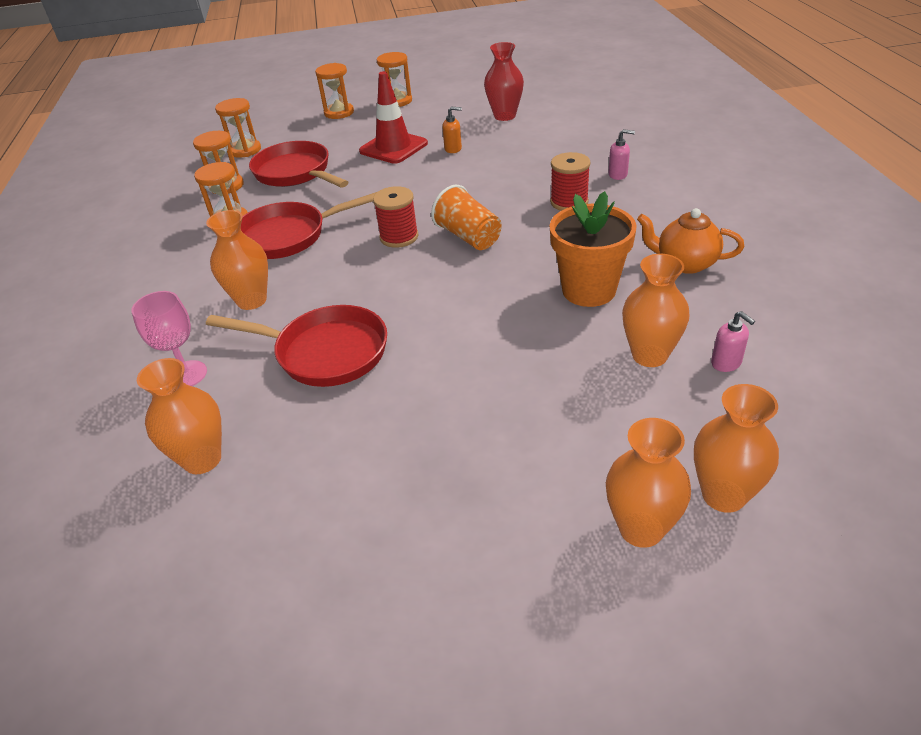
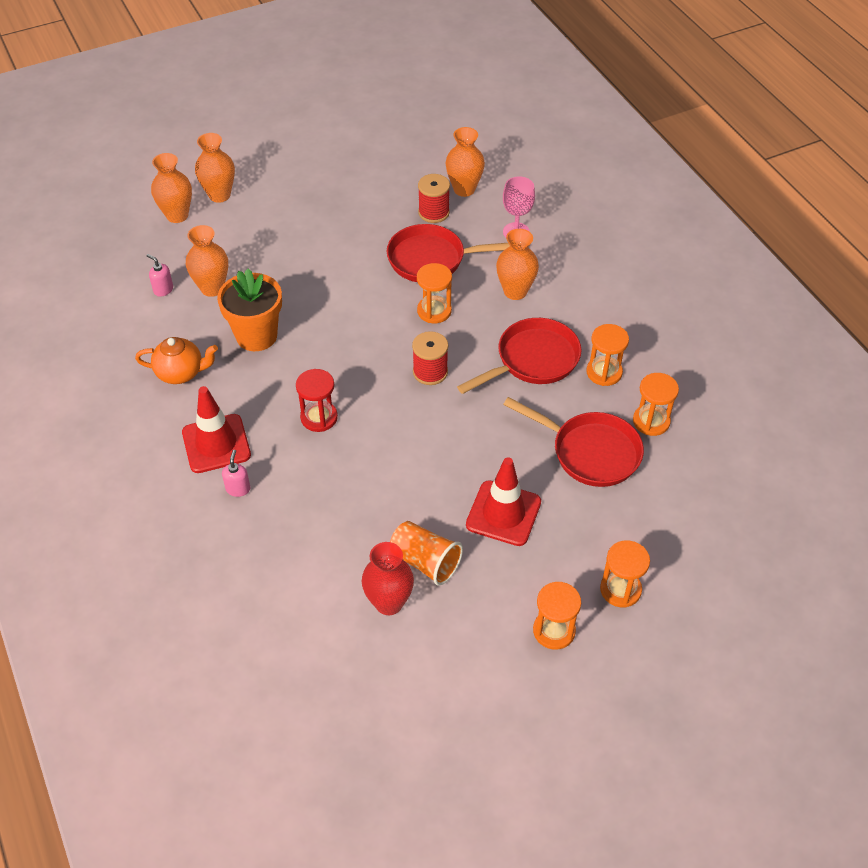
camera: 160 degrees right, 10 degrees up
orange hourglass [215,98,261,158] -> orange hourglass moved to [417,263,452,323]
orange cup [431,185,502,250] -> orange cup moved to [390,521,463,586]
orange soap dispenser [442,107,462,153] -> none
red spool [550,152,591,211] -> red spool moved to [418,174,450,223]
pink soap dispenser [608,129,635,180] -> pink soap dispenser turned 105 degrees clockwise [222,450,250,497]
none -> red traffic cone [182,386,251,473]
none -> red hourglass [296,369,338,432]

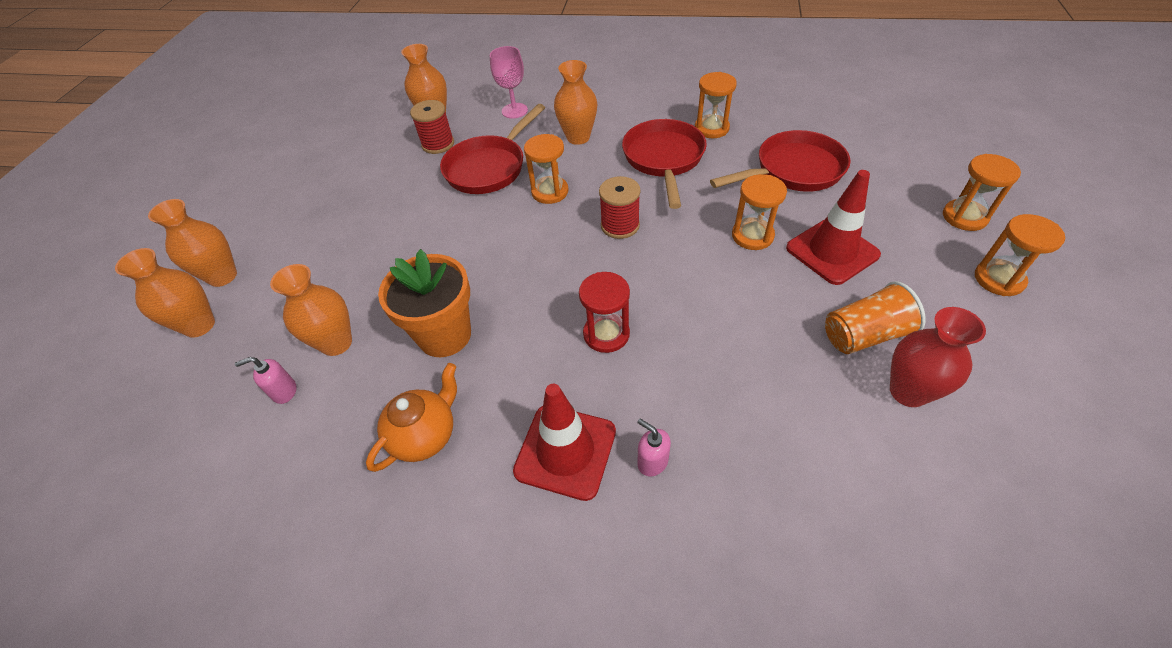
camera: 50 degrees left, 0 degrees up
orange hourglass [633,373,679,436] -> orange hourglass moved to [732,174,787,250]

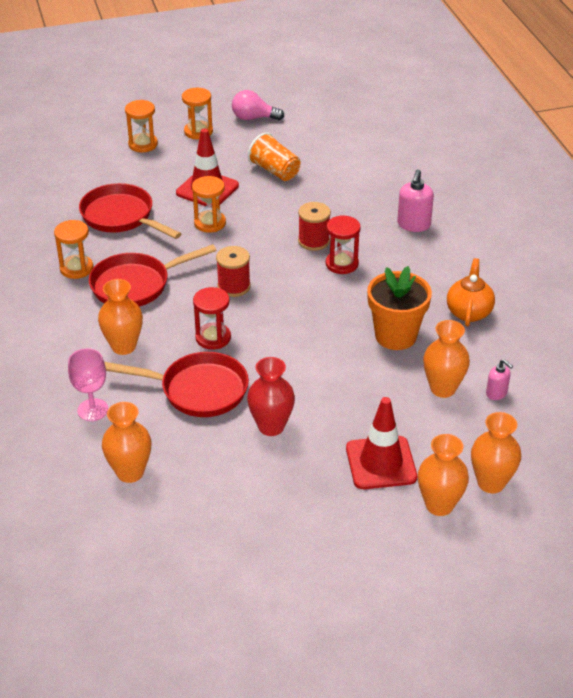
camera: 120 degrees left, 10 degrees down
orange teapot [366,363,457,472] -> orange teapot turned 90 degrees clockwise [447,258,495,326]
red spool [410,100,454,154] -> red spool moved to [298,202,331,251]
red traffic cone [513,384,616,501] -> red traffic cone moved to [346,397,417,489]
orange hourglass [524,134,569,204] -> red hourglass [193,287,231,350]
pink soap dispenser [637,419,671,476] -> pink soap dispenser [397,170,434,232], size x1.65
red vase [890,307,986,407] -> red vase moved to [247,357,295,436]
none -> pink light bulb [232,90,284,120]

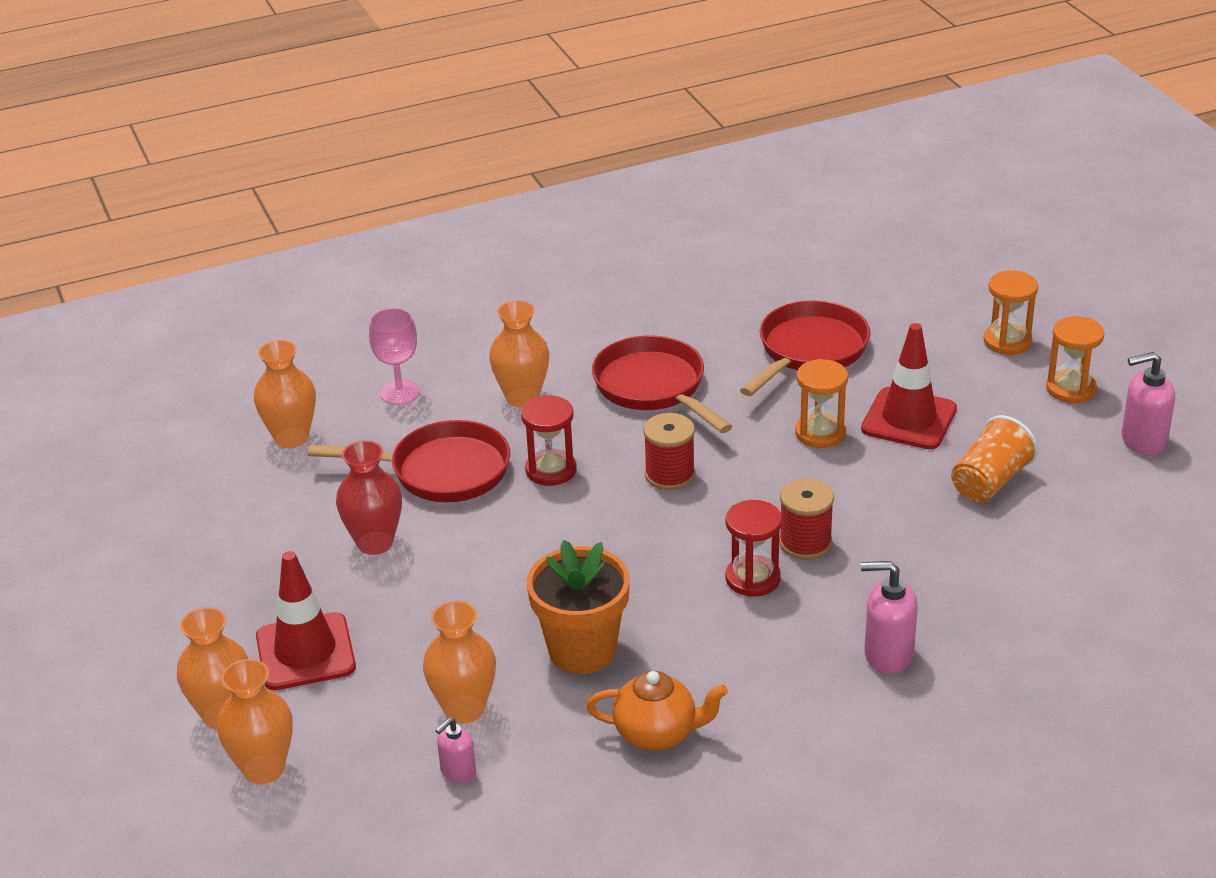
camera: 85 degrees right, 5 degrees down
orange hourglass [54,220,93,279] -> none
red pan [105,352,249,417] -> red pan turned 90 degrees counterclockwise [308,420,510,502]
pink light bulb [232,90,284,120] -> pink soap dispenser [1122,352,1175,456]

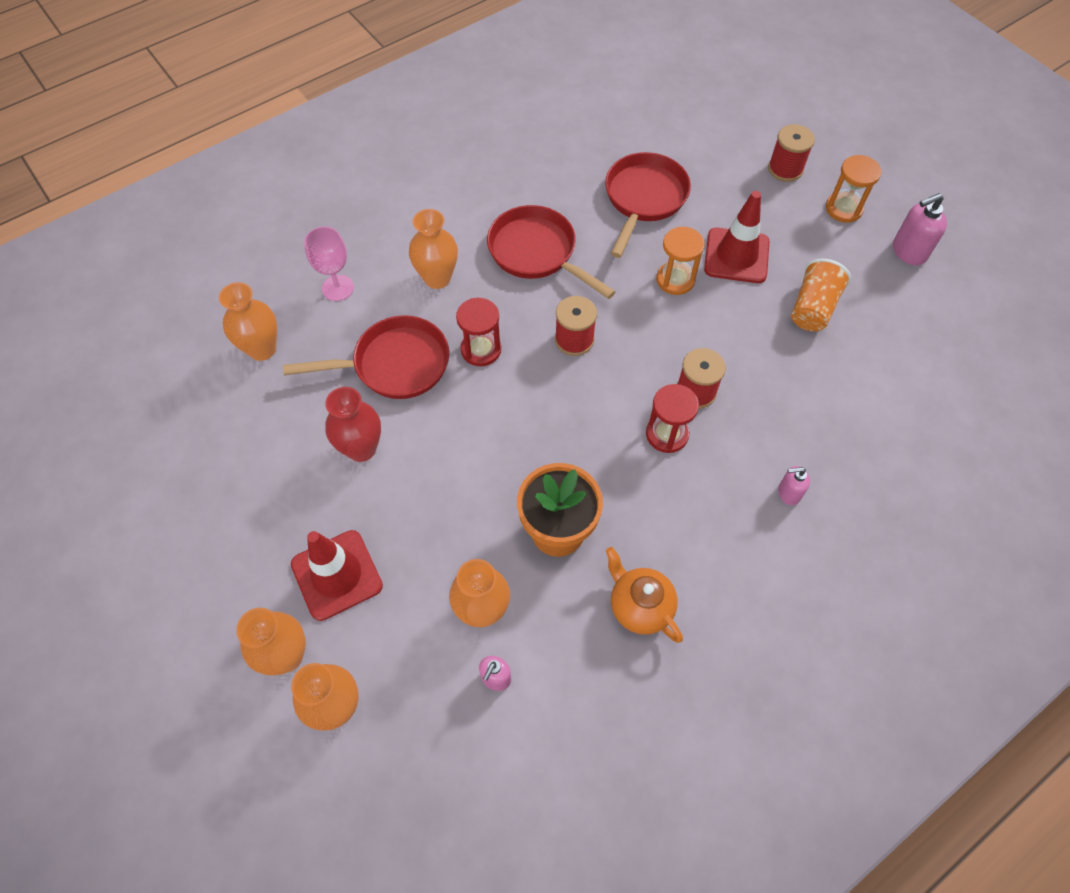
camera: 15 degrees left, 25 degrees up
orange teapot [587,671,728,751] -> orange teapot turned 120 degrees counterclockwise [606,547,683,643]
pink soap dispenser [861,561,918,674] -> pink soap dispenser [778,466,810,505], size x0.61
orange hourglass [983,271,1038,355] -> red spool [768,124,815,182]

